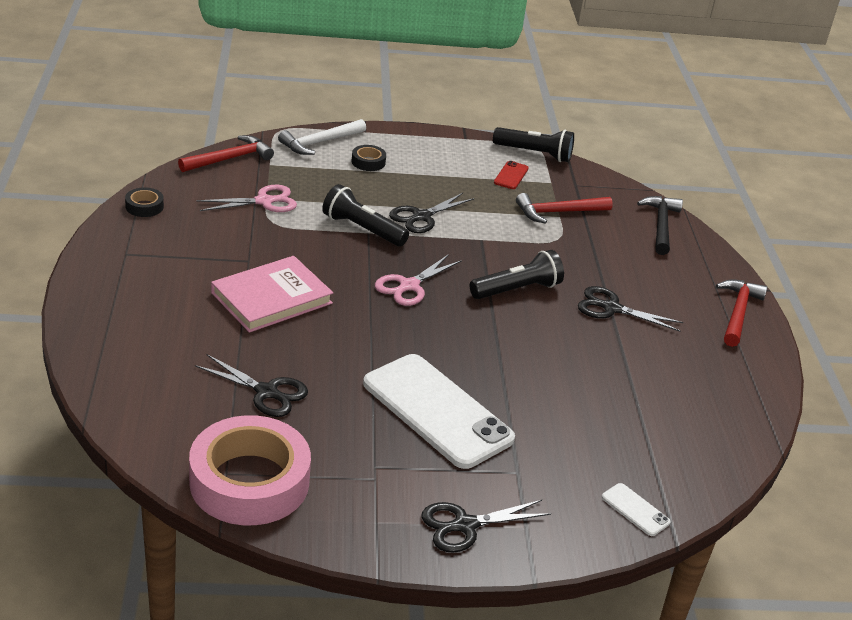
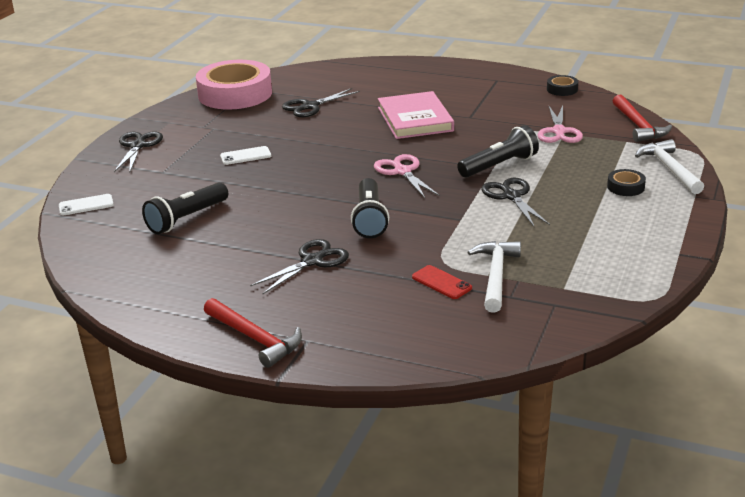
camera: 120 degrees right, 5 degrees down
white phone [363,354,515,469] -> white phone [220,146,271,165], size x0.40
black flashlight [493,127,574,162] -> black flashlight moved to [142,182,228,234]
red phone [494,161,529,189] -> red phone moved to [412,265,472,299]
red hammer [516,193,613,224] -> white hammer [467,241,521,313]
black hammer [637,196,683,255] -> none

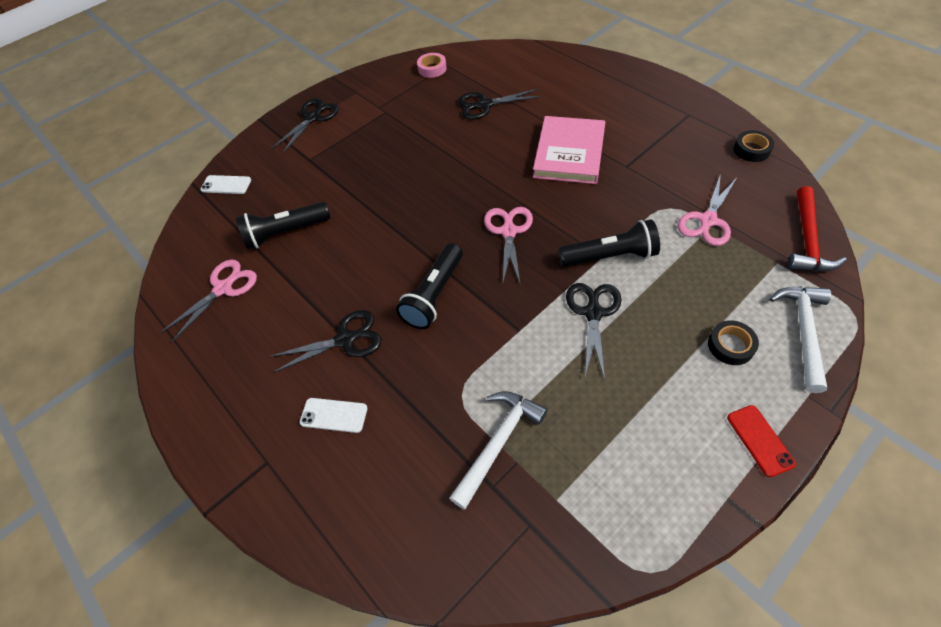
camera: 30 degrees right, 25 degrees up
pink tape [196,60,272,109] -> pink tape [417,53,447,78], size x0.41
red hammer [204,298,302,368] -> none
white phone [220,146,271,165] -> white phone moved to [300,398,368,433]
red phone [412,265,472,299] -> red phone moved to [727,405,796,477]
none -> pink scissors [161,259,257,342]

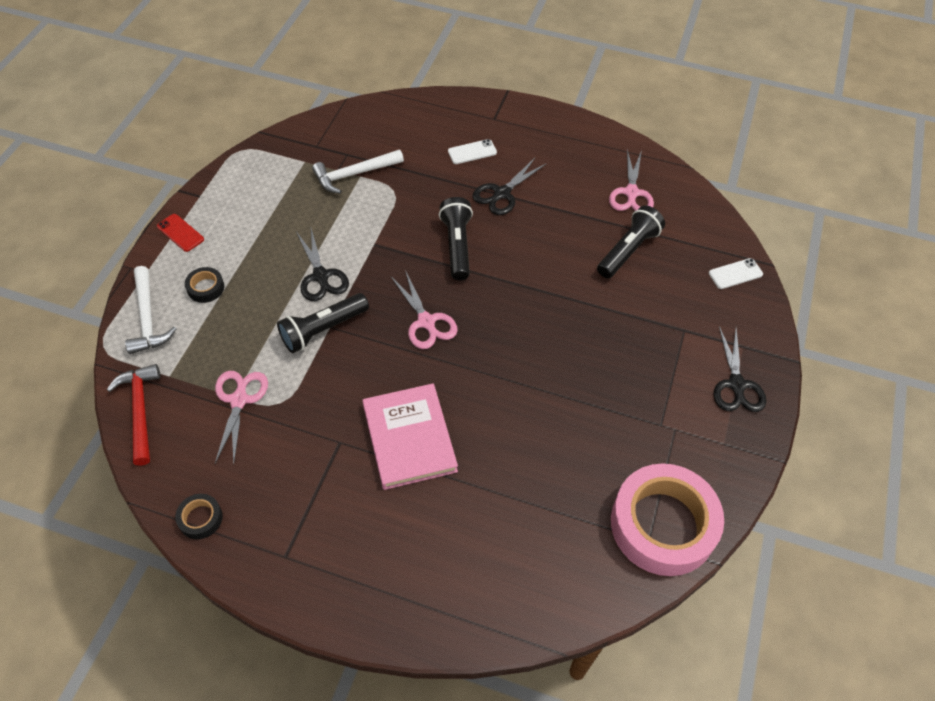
camera: 145 degrees right, 0 degrees up
pink tape [417,53,447,78] -> pink tape [611,463,724,576], size x2.45
white hammer [449,391,548,510] -> white hammer turned 60 degrees clockwise [312,150,404,194]
black scissors [458,89,541,120] -> none

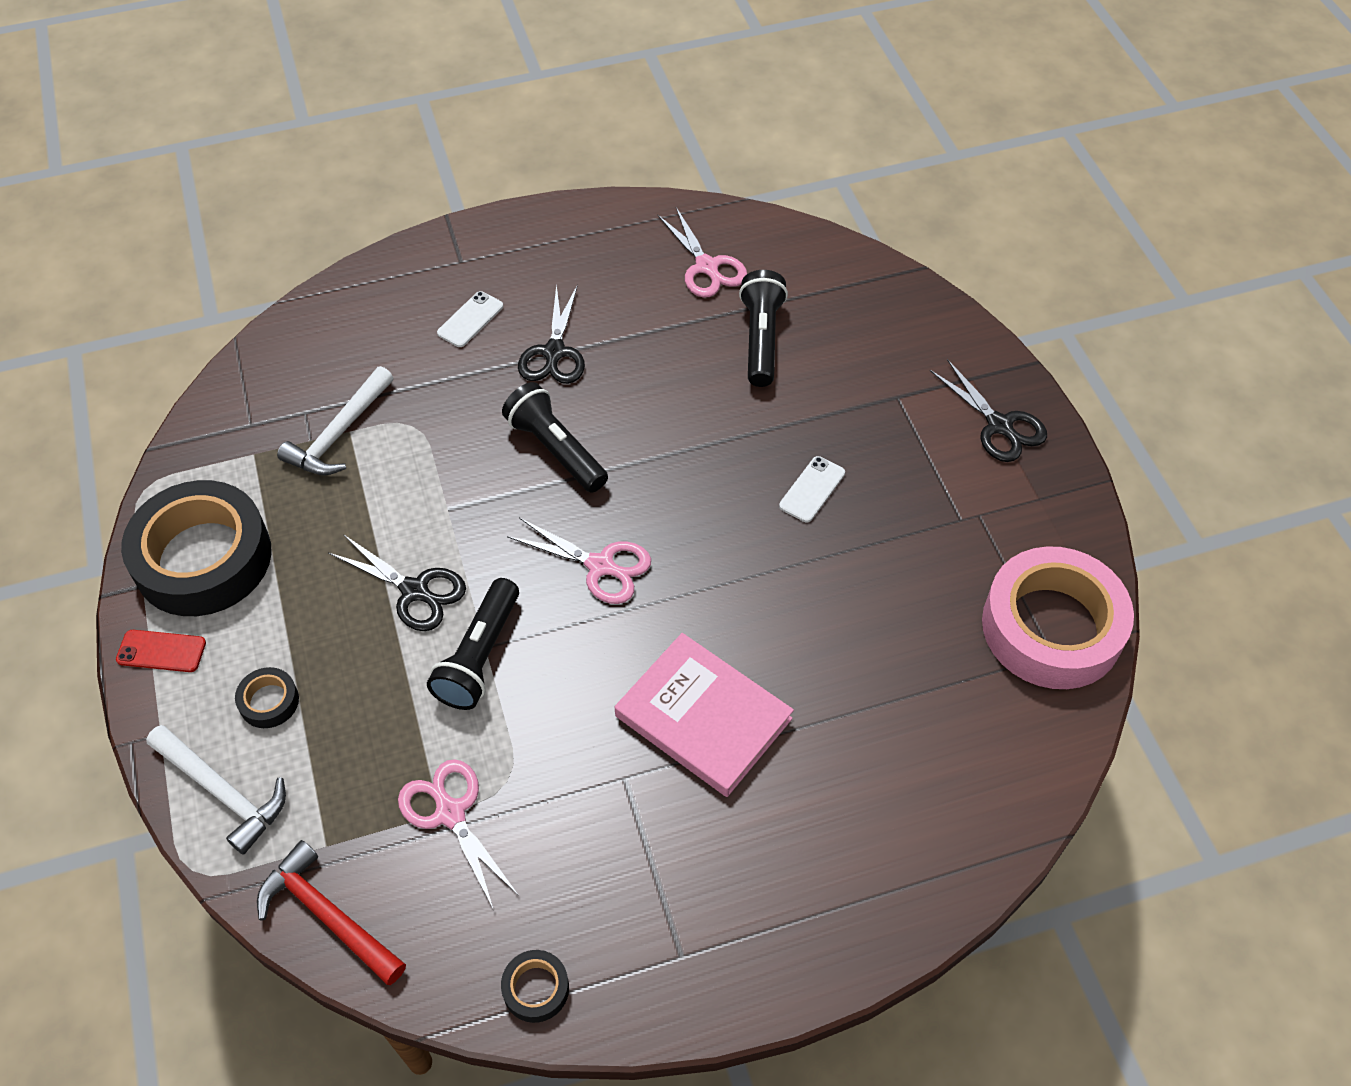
camera: 35 degrees left, 0 degrees up
white phone [709,258,763,289] -> white phone moved to [779,456,845,522]
none -> black tape [121,480,272,616]

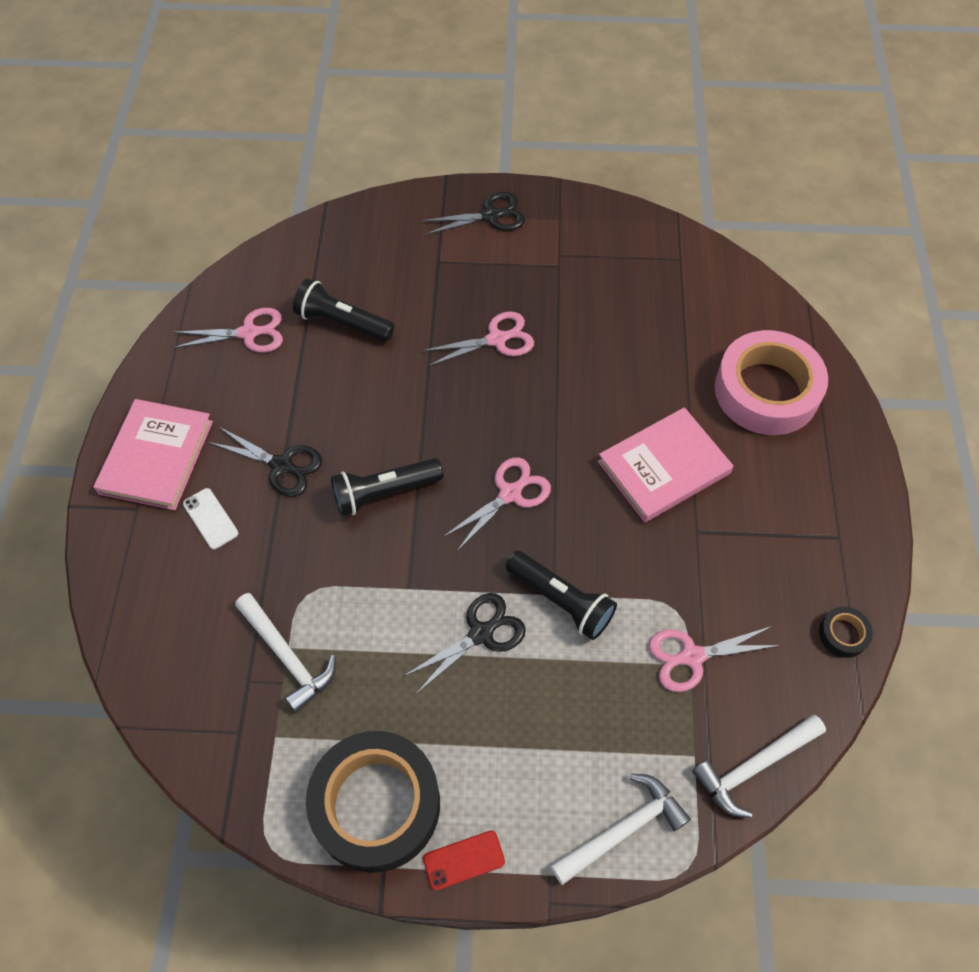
camera: 70 degrees left, 5 degrees up
red phone [116,630,206,672] -> red phone turned 45 degrees clockwise [423,831,505,890]
black tape [235,667,299,728] -> none
red hammer [257,840,406,985] -> white hammer [692,715,826,818]
white phone [779,456,845,522] -> pink scissors [422,312,534,366]
pink tape [982,546,1134,689] -> pink tape moved to [715,330,828,435]
none -> pink book [93,399,213,510]

